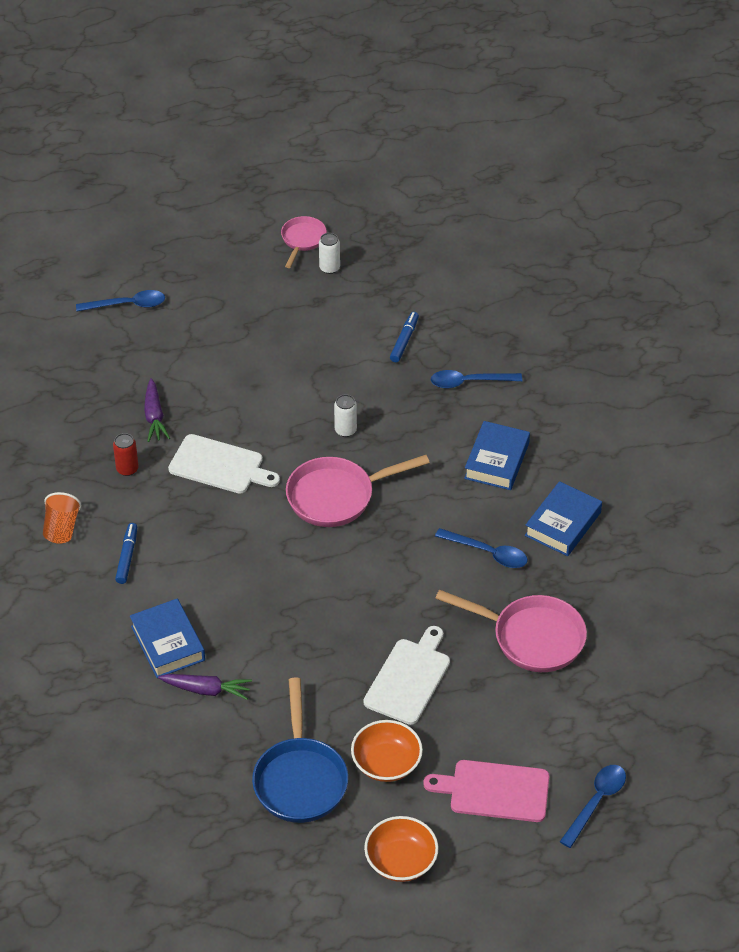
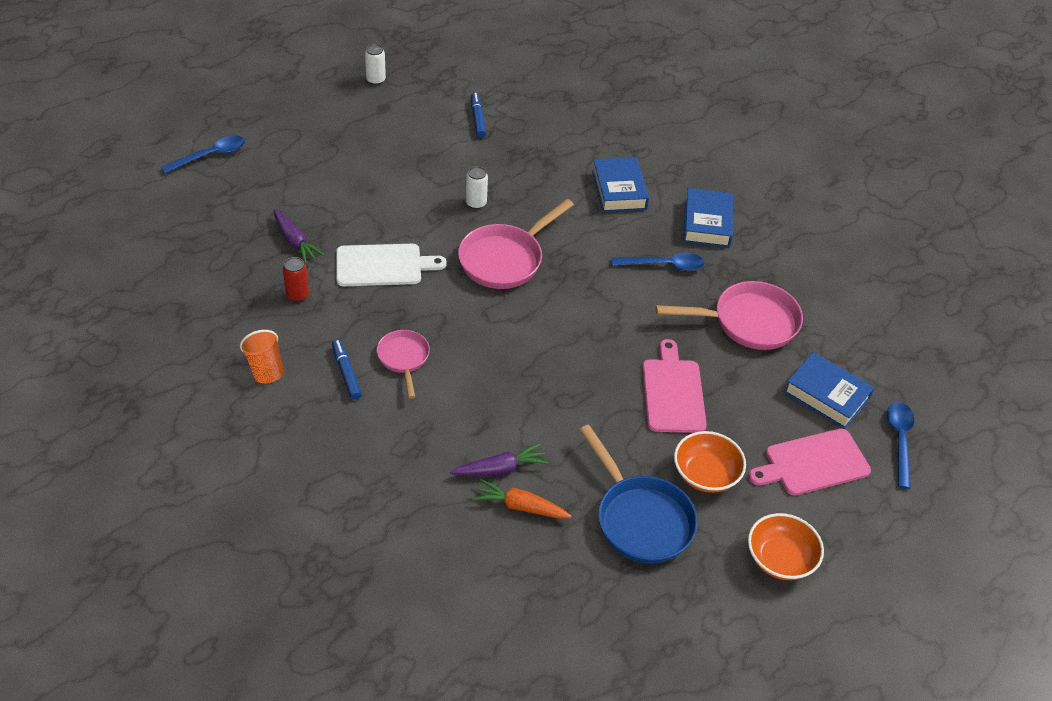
camera: 30 degrees left, 0 degrees up
blue book [130,599,205,678] -> blue book moved to [784,352,874,429]
pink pan [281,216,327,268] -> pink pan moved to [377,330,430,399]
white cutting board [363,626,450,725] -> pink cutting board [642,339,707,433]
blue spoon [431,370,522,388] -> none
none -> orange carrot [472,479,571,519]

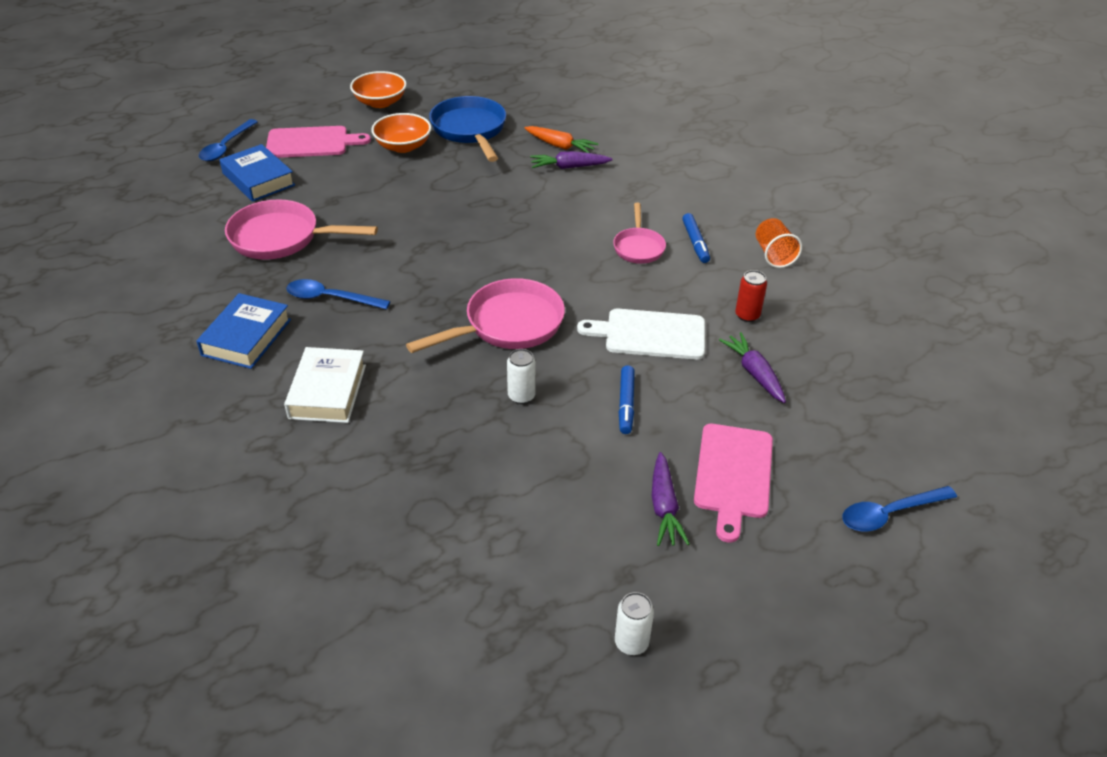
camera: 165 degrees left, 5 degrees down
blue marker [471,93,486,138] -> blue marker moved to [619,365,635,434]
blue book [592,157,649,212] -> white book [284,347,366,423]
pink cutting board [642,339,707,433] -> pink cutting board moved to [694,424,773,543]
none -> purple carrot [652,452,689,546]

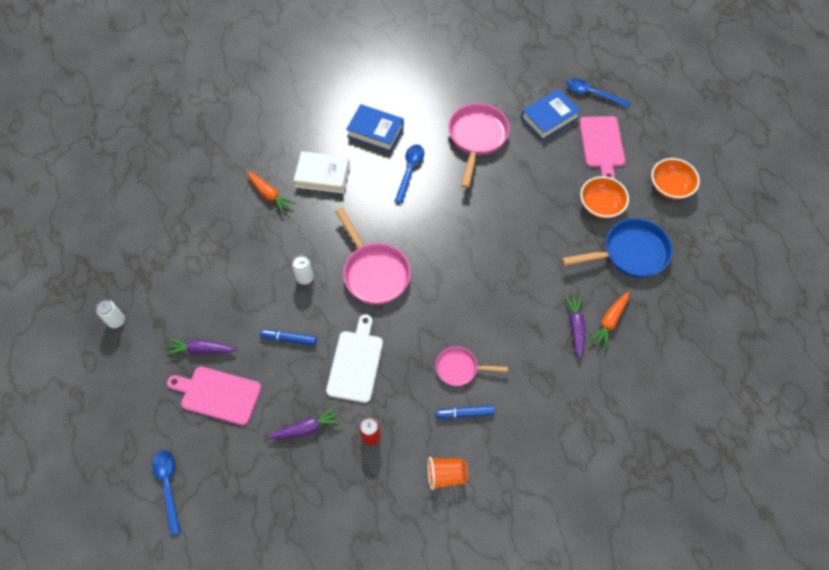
camera: 95 degrees right, 20 degrees up
none -> orange carrot [247,171,296,214]

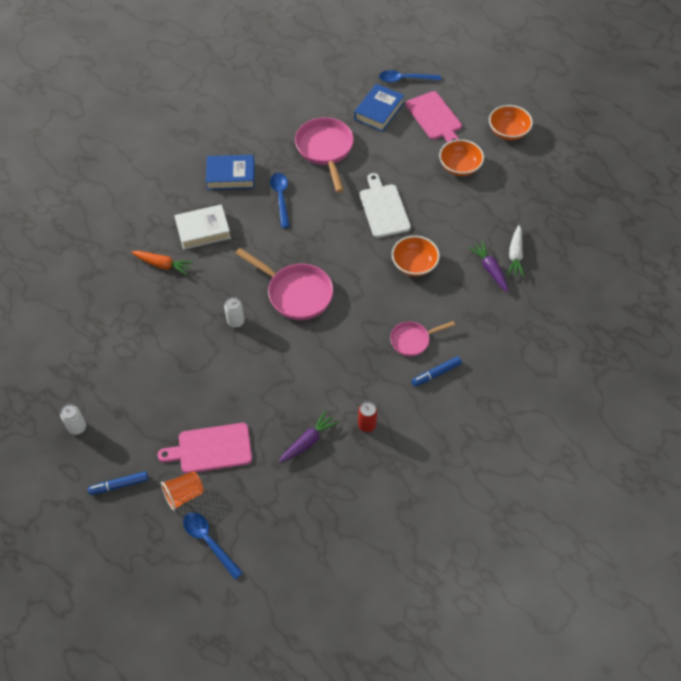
camera: 25 degrees left, 5 degrees down
purple carrot [164,338,237,356] -> none
blue marker [260,329,317,345] -> blue marker moved to [88,471,148,495]
white cutting board [326,314,383,403] -> white cutting board moved to [360,173,411,238]
orange cup [428,457,468,490] -> orange cup moved to [161,471,204,511]
blue pan [562,218,673,278] -> none
orange carrot [588,292,629,350] -> white carrot [507,225,524,277]
none -> orange bowl [392,236,440,276]

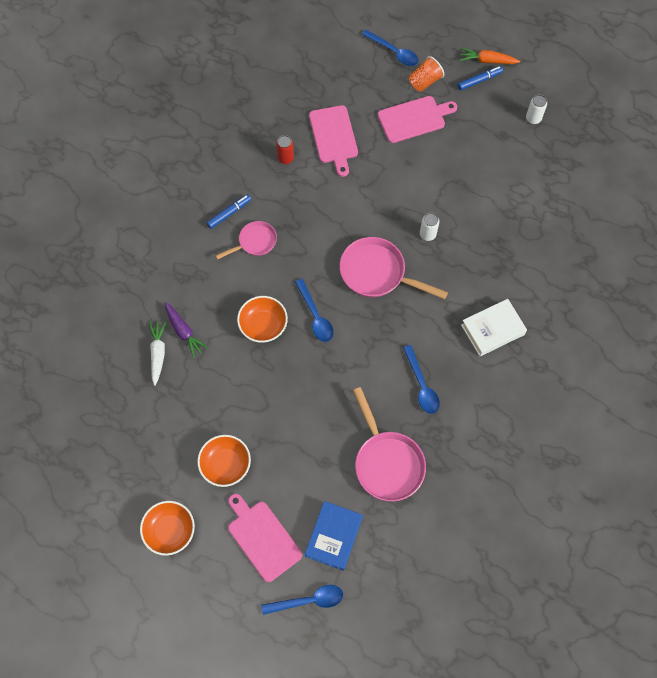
camera: 170 degrees right, 10 degrees up
orange carrot [131,251,193,275] -> orange carrot moved to [459,48,520,64]
blue book [206,155,254,190] -> none
purple carrot [279,411,338,463] -> pink cutting board [309,105,358,177]
white cutting board [360,173,411,238] -> none
none -> blue spoon [295,279,334,342]

